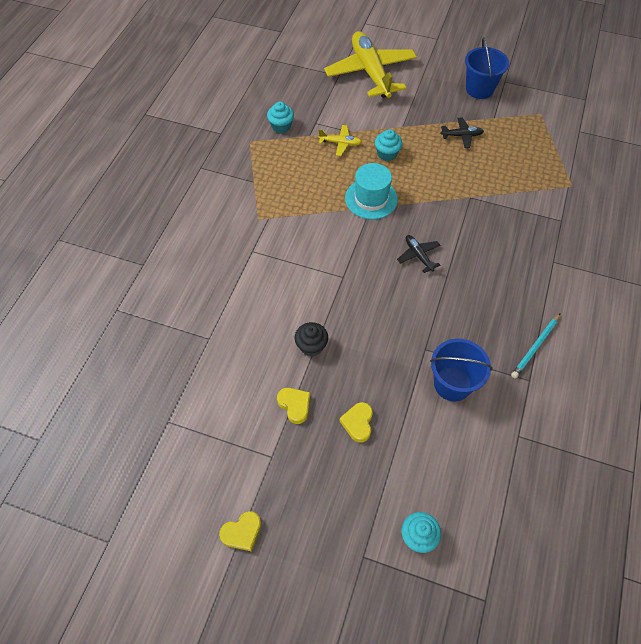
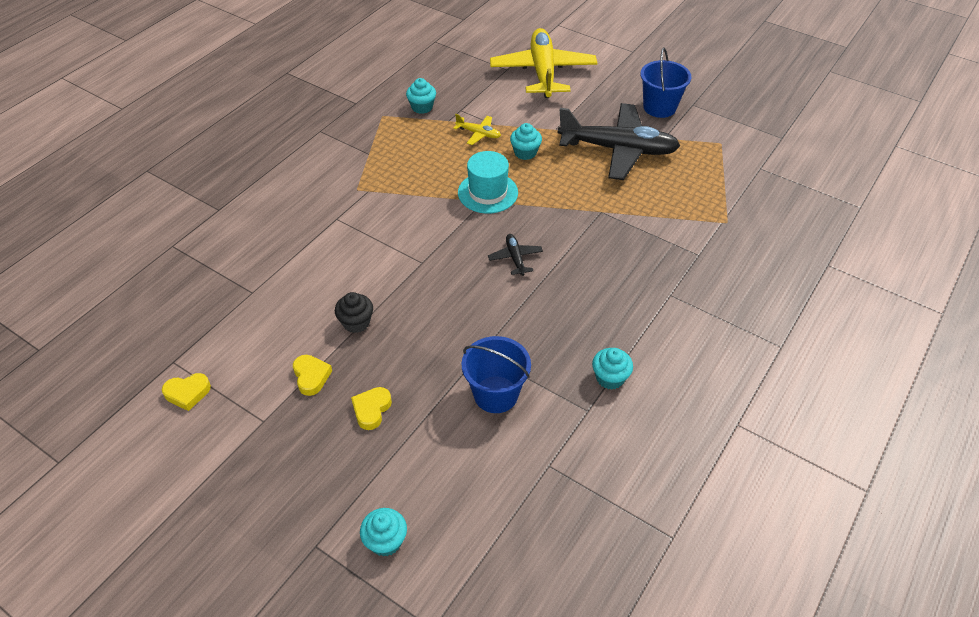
camera: 15 degrees right, 10 degrees down
yellow heart [219,511,261,552] -> yellow heart moved to [162,373,211,411]
black plane [441,118,484,148] -> black plane [558,103,680,180], size x2.40
turquoise pencil [511,314,560,379] -> turquoise cupcake [592,348,633,390]

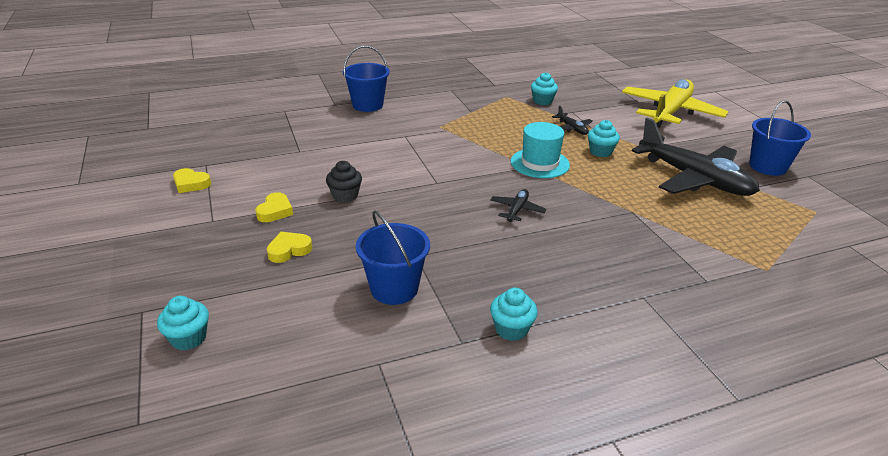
camera: 35 degrees right, 15 degrees down
yellow plane [453,114,501,145] -> black plane [552,105,593,135]
none -> blue bucket [343,46,390,112]

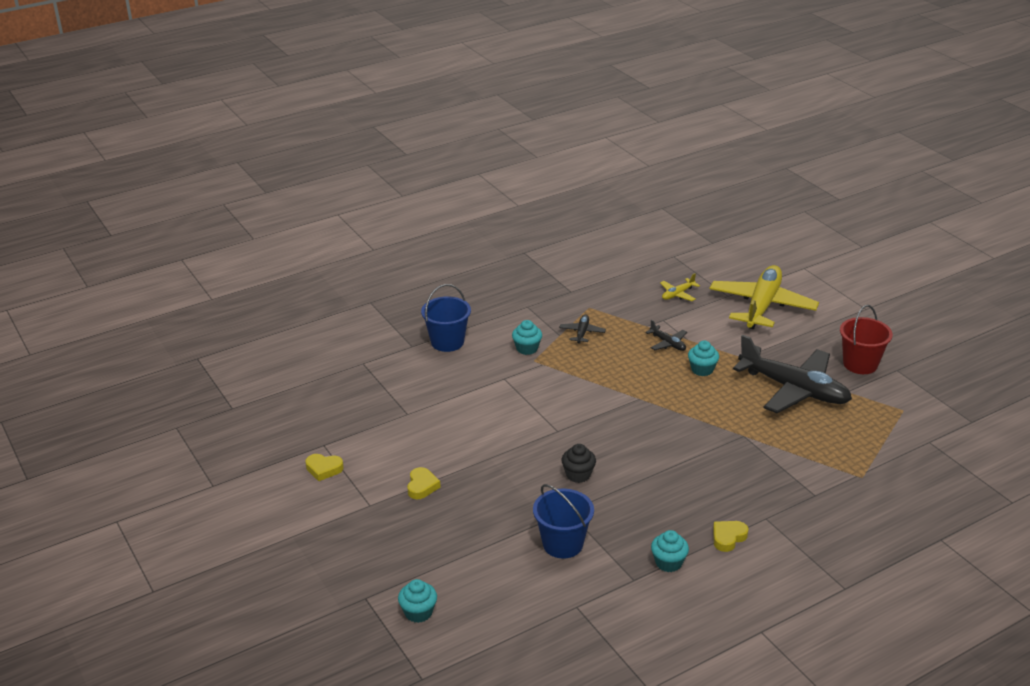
camera: 10 degrees left, 0 degrees up
yellow heart [267,232,312,263] -> yellow heart moved to [713,521,748,552]
black cupcake [326,161,362,203] -> black cupcake moved to [562,444,596,483]
black plane [490,189,546,222] -> black plane moved to [559,315,606,344]
turquoise hat [511,122,570,178] -> none
turquoise cupcake [531,72,558,105] -> turquoise cupcake moved to [512,320,542,355]
blue bucket [749,100,811,176] -> red bucket [840,305,893,374]
none -> yellow plane [660,273,700,301]

